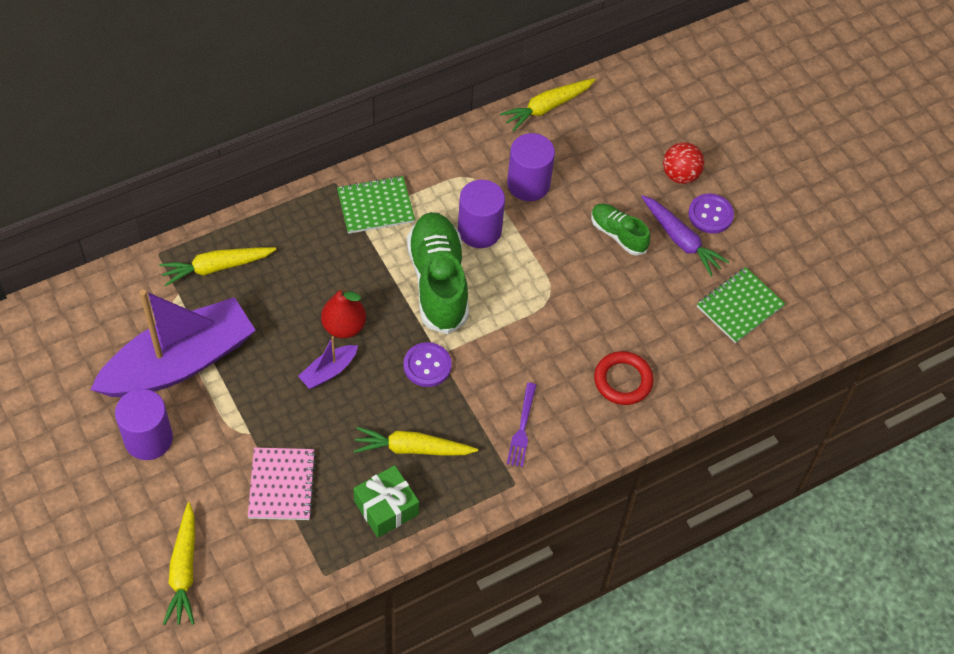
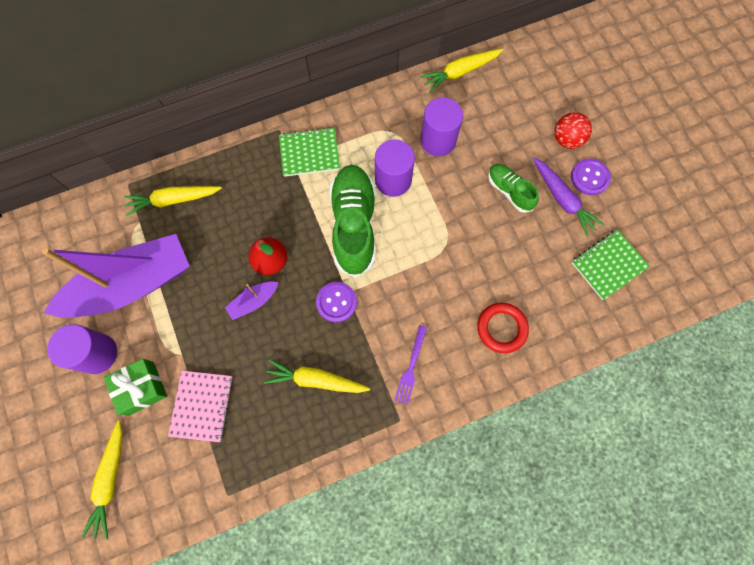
camera: 10 degrees right, 15 degrees up
green gift [353,465,419,538] -> green gift moved to [104,359,167,415]

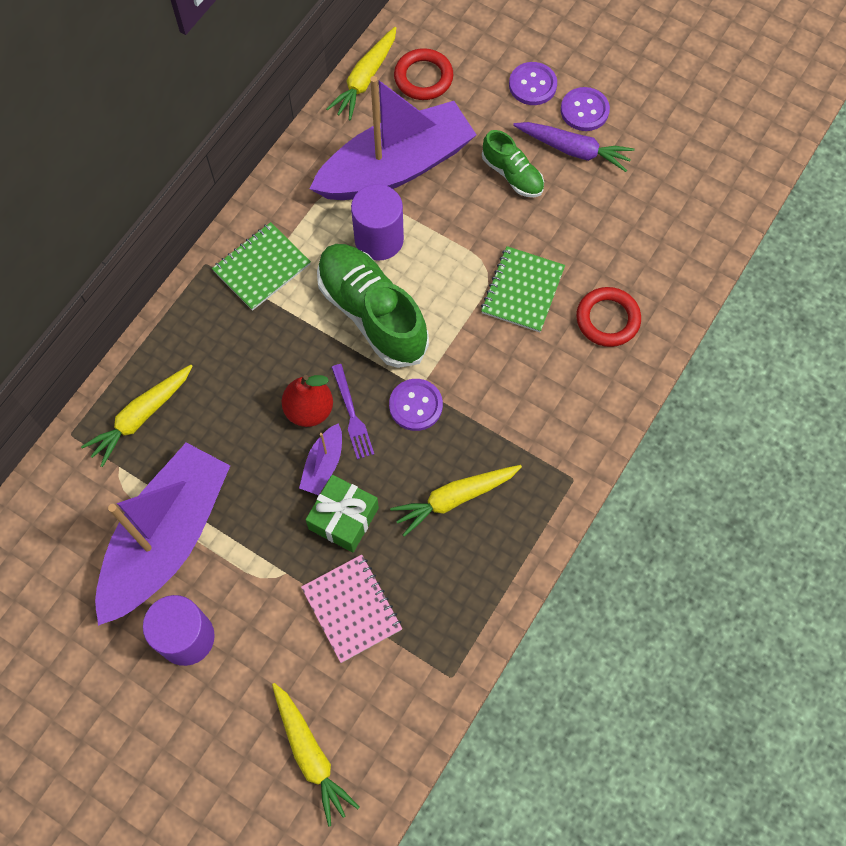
camera: 35 degrees left, 5 degrees down
green gift [104,359,167,415] -> green gift moved to [306,475,379,552]
purple fork [394,325,427,405] -> purple fork moved to [331,364,374,459]
purple cylinder [420,98,463,156] -> purple boat [310,76,476,200]
green shoe [488,164,539,213] -> green shoe turned 150 degrees counterclockwise [482,130,544,197]
red ball [554,112,592,149] -> purple button [509,62,557,105]
green notebook [572,229,650,300] -> green notebook moved to [481,246,565,332]
none -> red ring [394,48,453,100]

